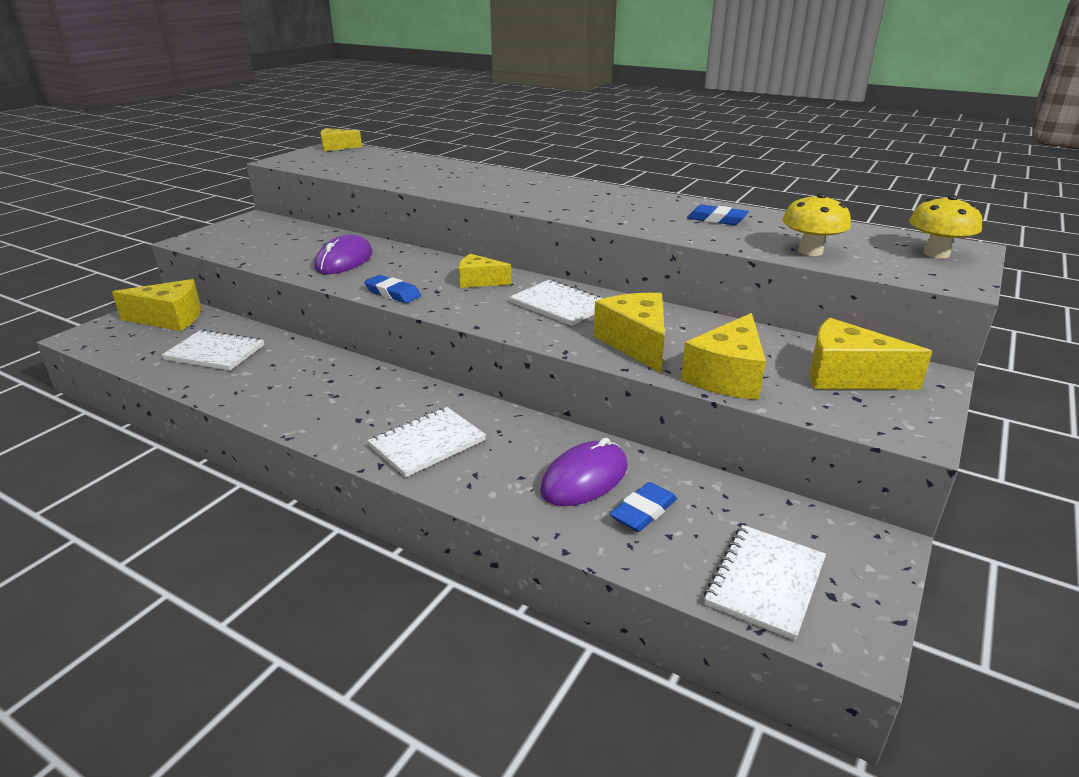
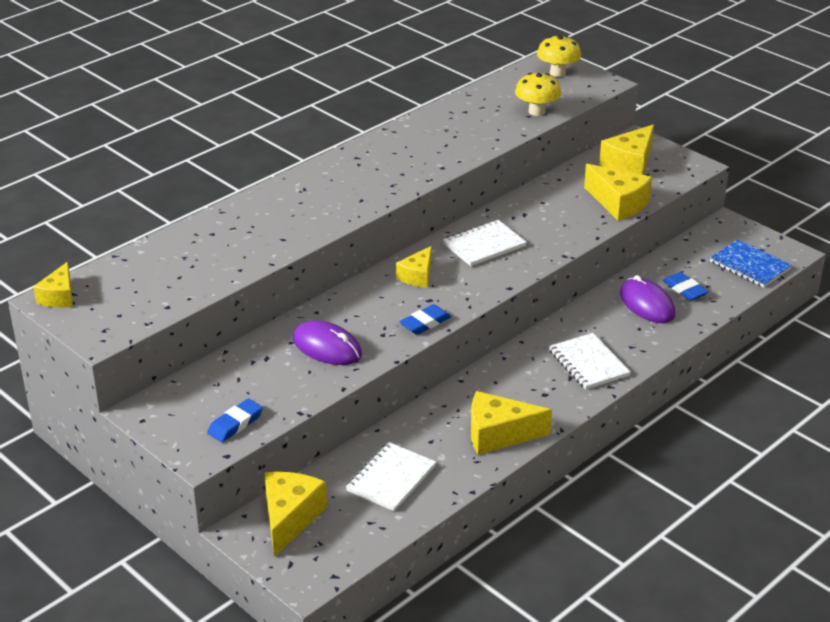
camera: 75 degrees left, 5 degrees up
yellow cheese [594,293,665,373] -> yellow cheese moved to [471,391,552,455]
blue eraser [687,205,749,225] -> blue eraser moved to [207,398,263,442]
white notebook [704,525,826,641] -> blue notebook [710,239,792,287]

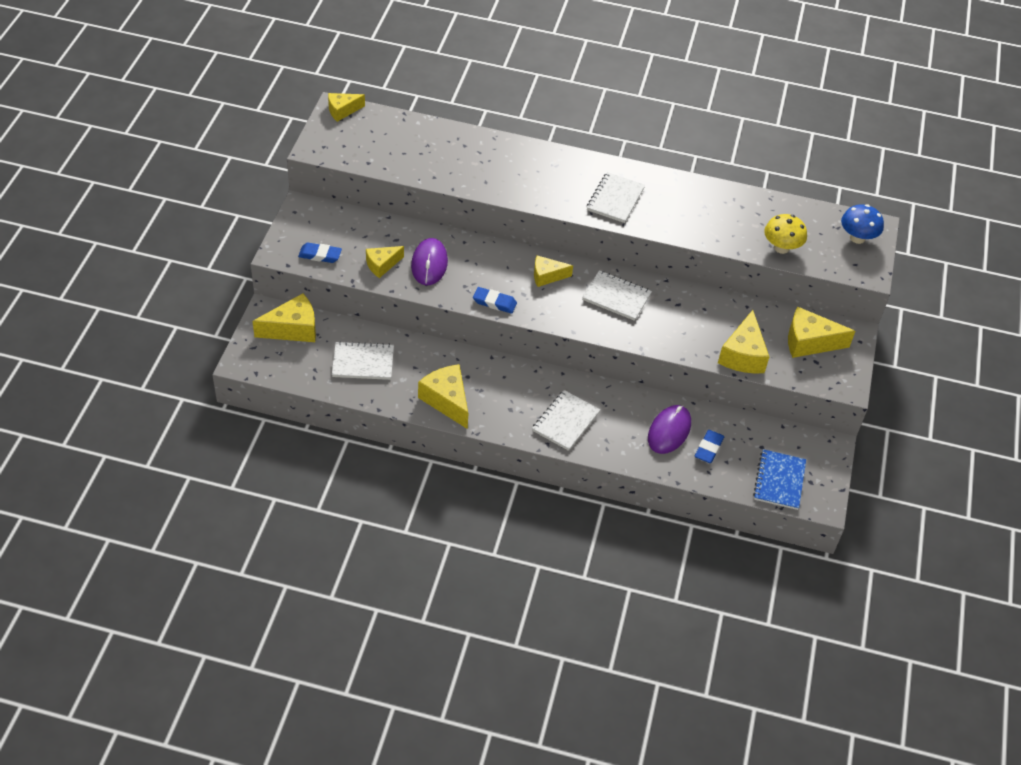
camera: 55 degrees right, 15 degrees up
yellow mushroom [537,35,581,77] -> blue mushroom [841,204,884,244]
none -> yellow cheese [366,246,404,278]
none -> white notebook [587,172,645,223]

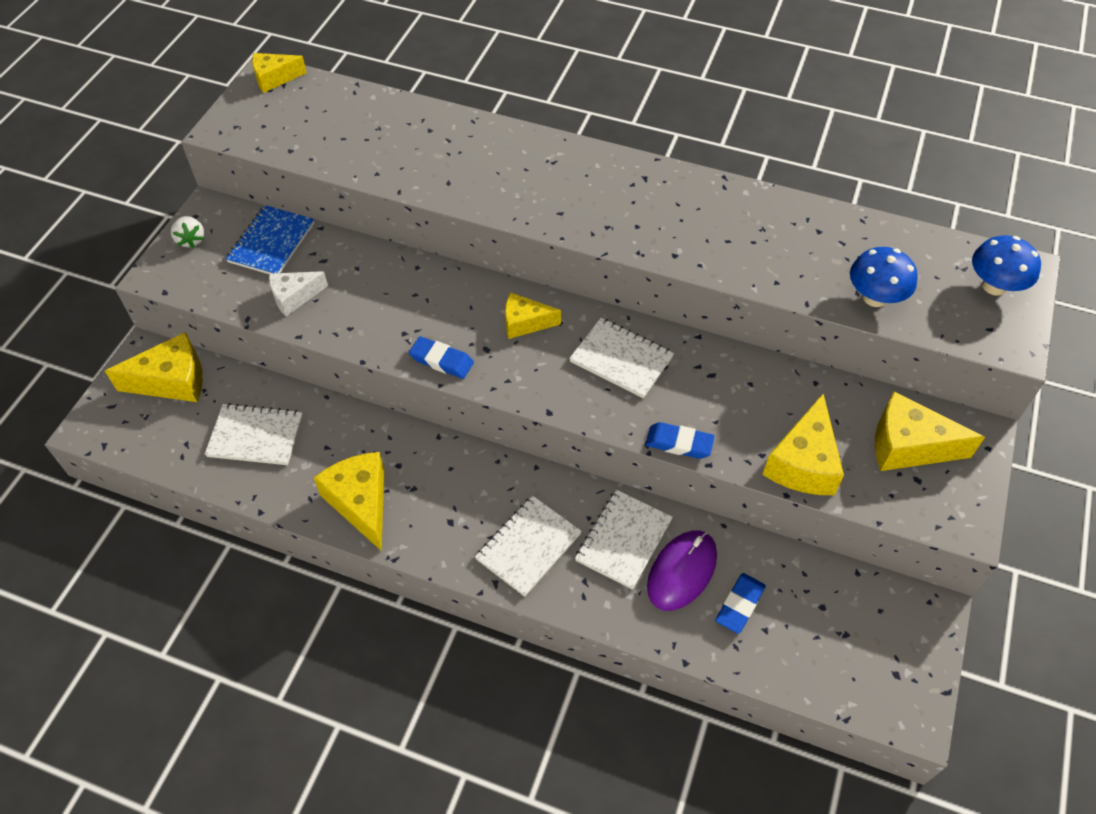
camera: 10 degrees right, 5 degrees up
blue eraser [298,242,342,263] -> blue eraser moved to [645,422,715,459]
yellow cheese [366,246,404,278] -> white cheese [269,271,328,316]
purple mouse [411,238,448,285] -> none
white notebook [587,172,645,223] -> white notebook moved to [575,490,673,590]
blue notebook [753,449,806,510] -> blue notebook moved to [226,205,314,274]
yellow mushroom [764,214,807,254] -> blue mushroom [850,247,918,307]
none -> white strawberry [171,216,204,248]

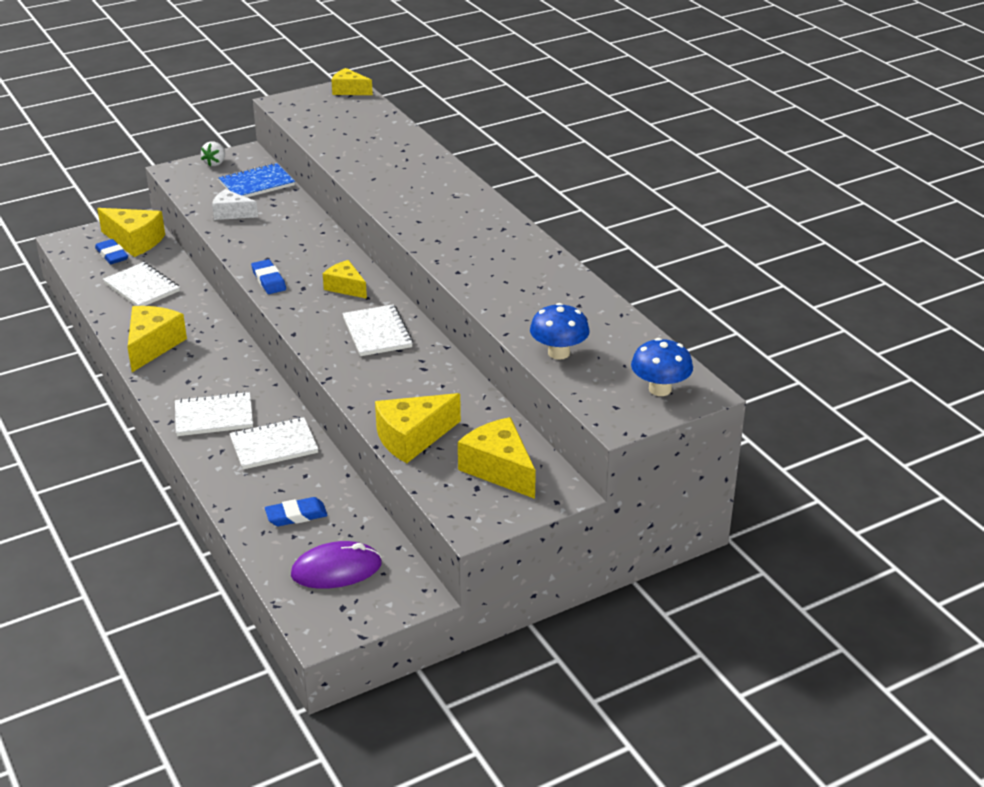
camera: 40 degrees right, 20 degrees down
blue eraser [645,422,715,459] -> blue eraser moved to [95,239,128,264]
purple mouse [647,530,717,611] -> purple mouse moved to [291,541,382,589]

